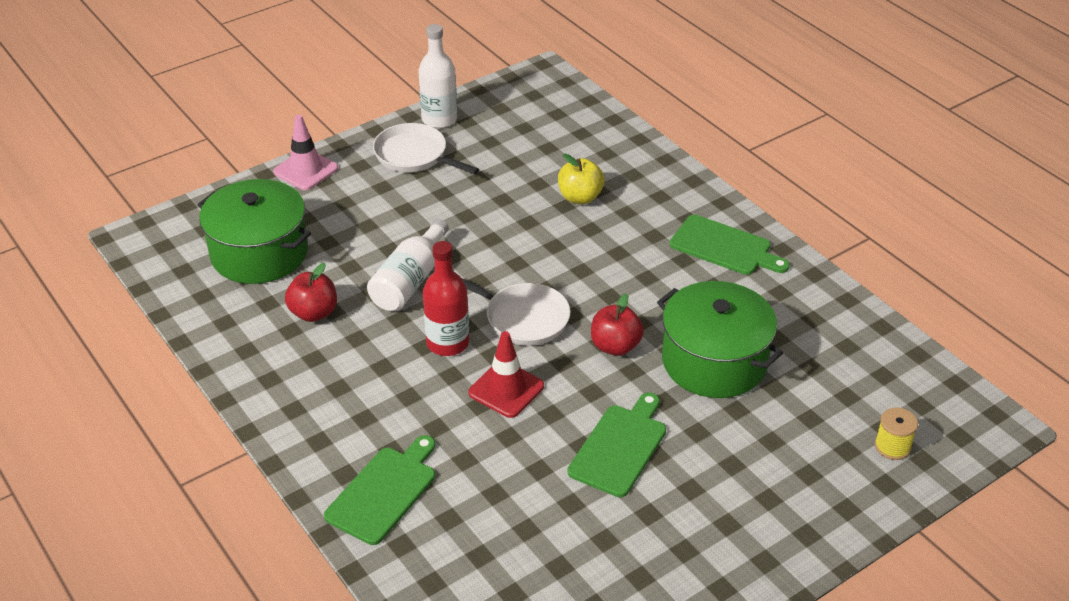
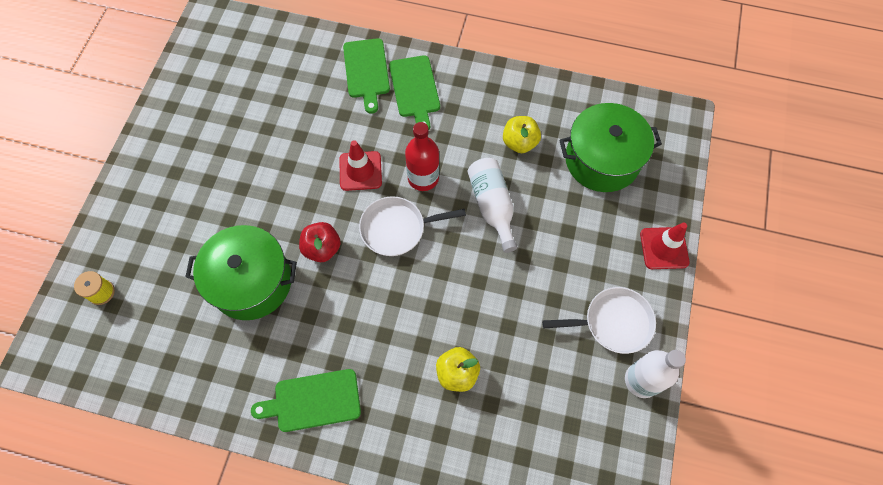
camera: 140 degrees right, 25 degrees up
pink traffic cone [273,115,338,190] -> red traffic cone [640,223,689,269]
red apple [285,263,337,322] -> yellow apple [503,116,541,153]
green cutting board [568,392,666,497] -> green cutting board moved to [389,55,440,130]

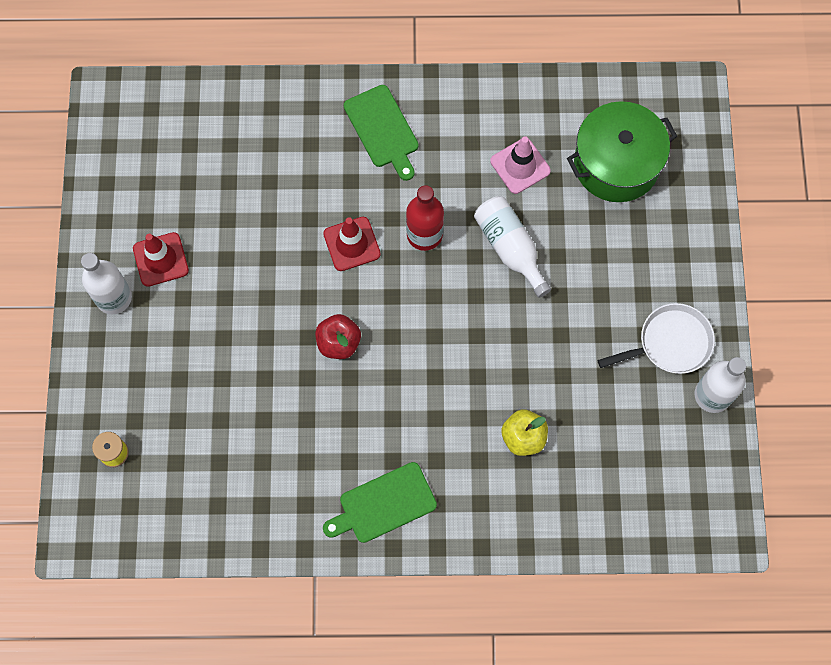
camera: 15 degrees left, 5 degrees up
green pot [185,225,297,320] -> none
green cutting board [343,38,390,114] -> none
white pan [359,196,466,256] -> none
yellow apple [503,116,541,153] -> pink traffic cone [490,136,551,194]
red traffic cone [640,223,689,269] -> red traffic cone moved to [133,232,189,287]
none -> white bottle [81,253,132,315]

